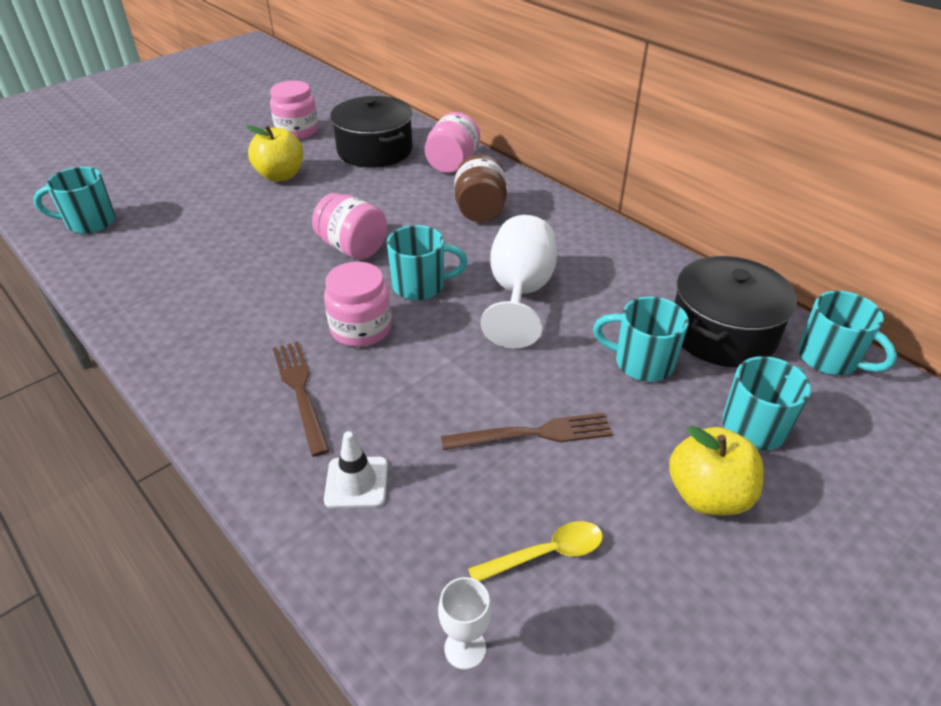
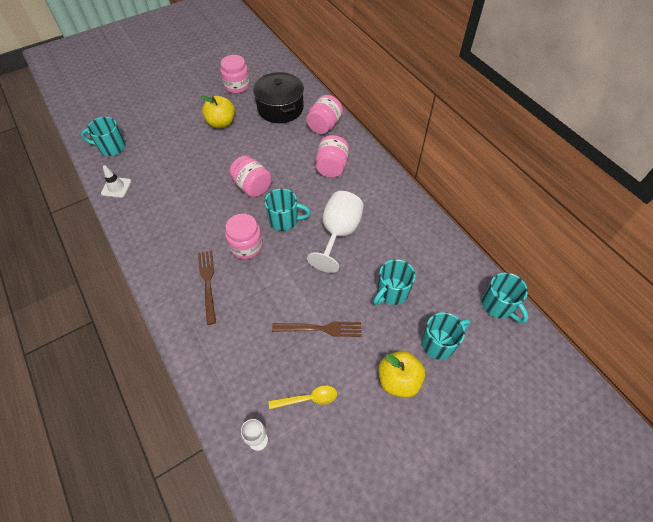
camera: 10 degrees right, 15 degrees up
white traffic cone [324,431,388,508] -> white traffic cone moved to [101,165,131,198]
brown jar [455,155,507,222] -> pink jar [316,135,349,177]
turquoise mug [593,297,689,382] -> turquoise mug turned 75 degrees counterclockwise [373,259,415,305]
black pot [674,256,797,367] -> none

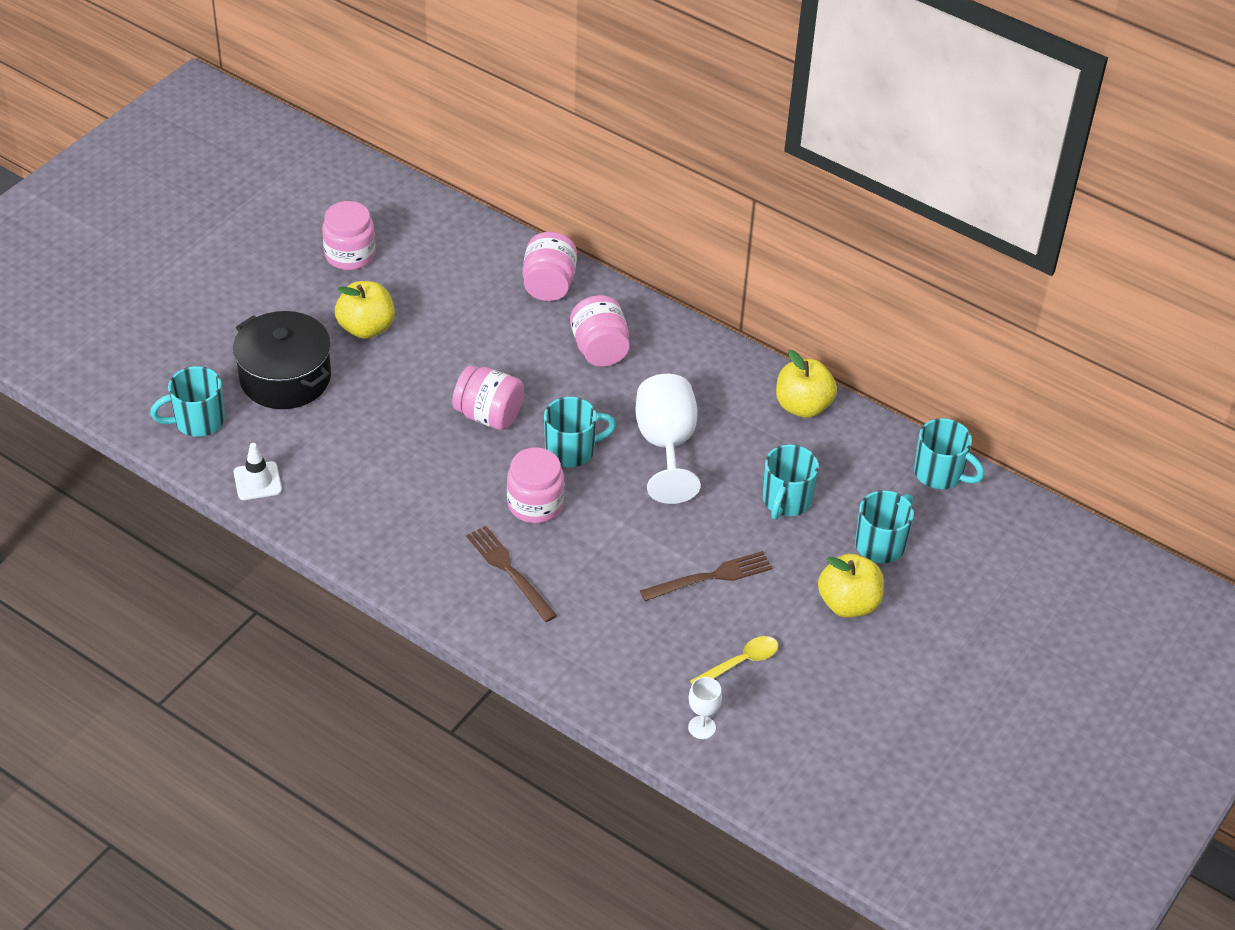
camera: 25 degrees left, 10 degrees down
black pot [253,72,304,123] -> black pot moved to [233,311,331,409]
none -> yellow apple [776,350,837,418]

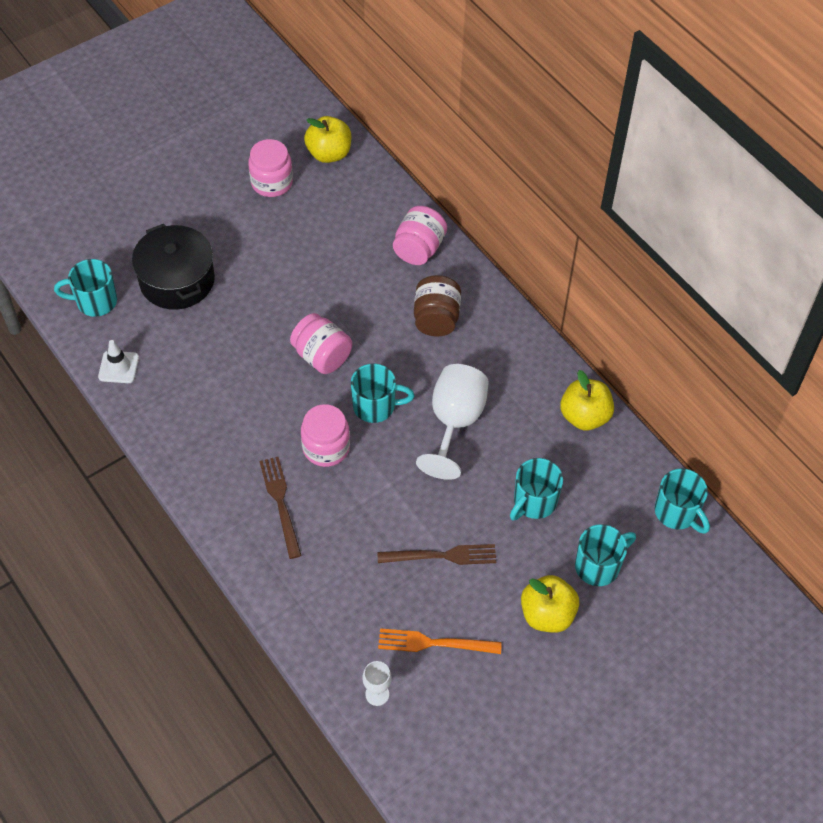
camera: 20 degrees right, 10 degrees up
yellow apple [335,281,395,339] -> yellow apple moved to [304,116,351,163]
pink jar [570,295,630,366] -> brown jar [414,275,461,337]
yellow spoon [690,636,778,684] -> orange fork [378,628,502,654]

